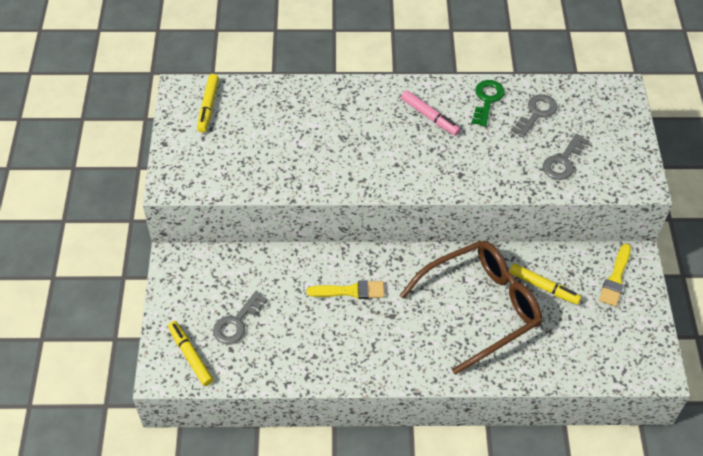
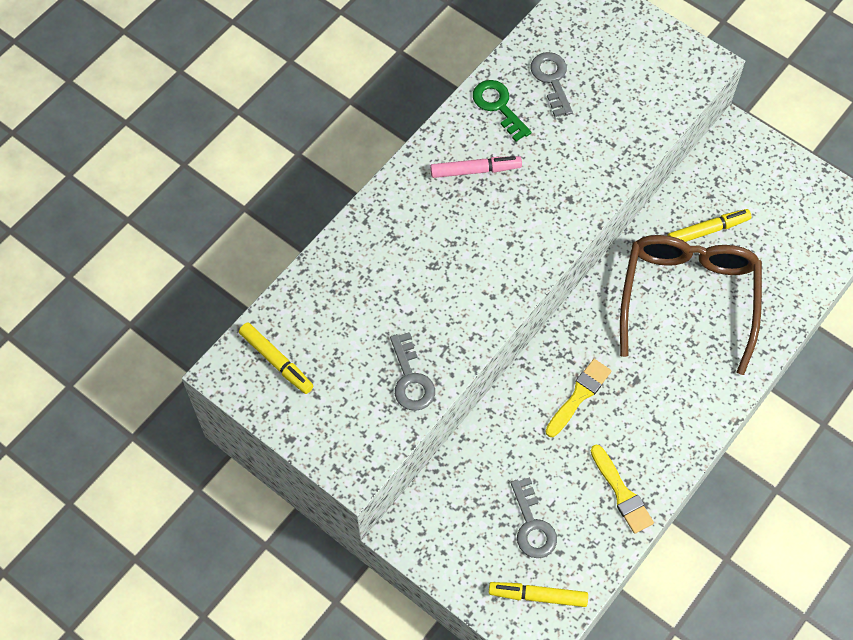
camera: 50 degrees left, 10 degrees up
grey key [543,134,589,180] -> grey key moved to [390,332,435,411]
yellow brush [599,244,631,307] -> yellow brush moved to [591,444,654,534]

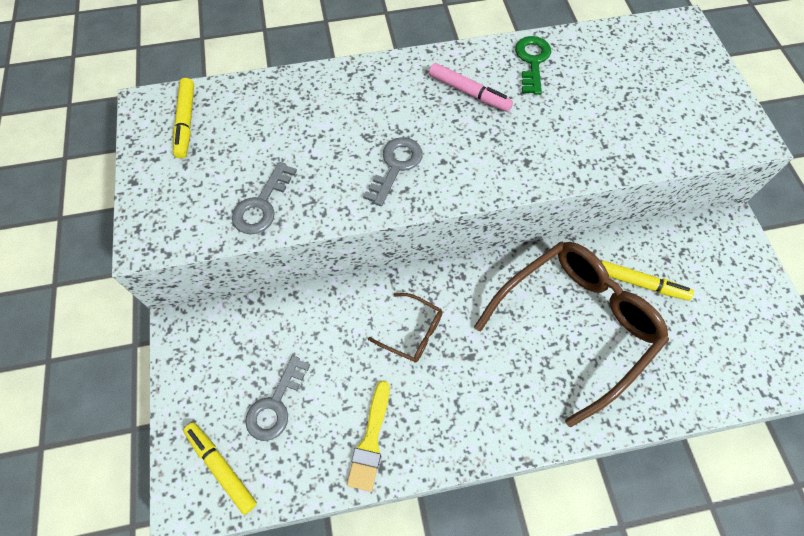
camera: 40 degrees right, 0 degrees up
grey key [531,52,573,117] -> grey key moved to [363,137,423,206]
yellow brush [545,359,611,437] -> brown glasses [368,293,443,363]

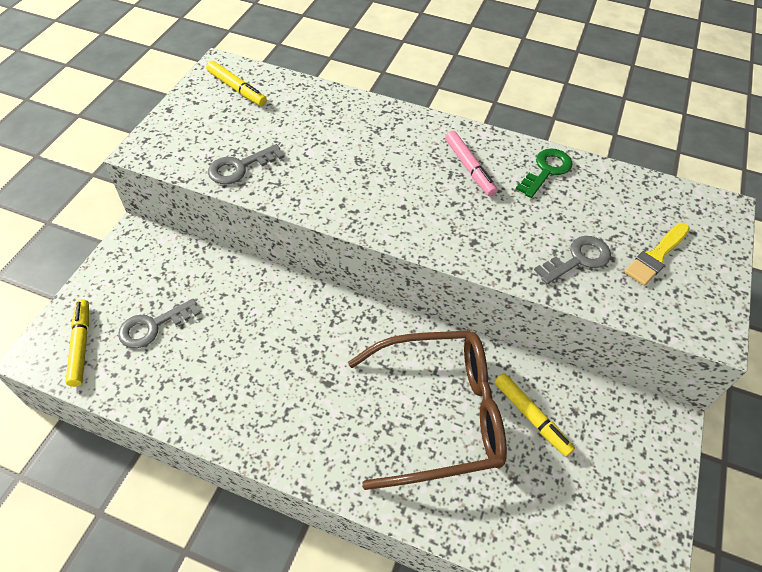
camera: 30 degrees right, 10 degrees down
yellow marker [173,78,194,159] -> yellow marker turned 75 degrees counterclockwise [206,61,267,106]
yellow brush [347,381,390,492] -> yellow brush moved to [625,223,690,286]
grey key [363,137,423,206] -> grey key moved to [534,236,611,284]
brown glasses [368,293,443,363] -> none

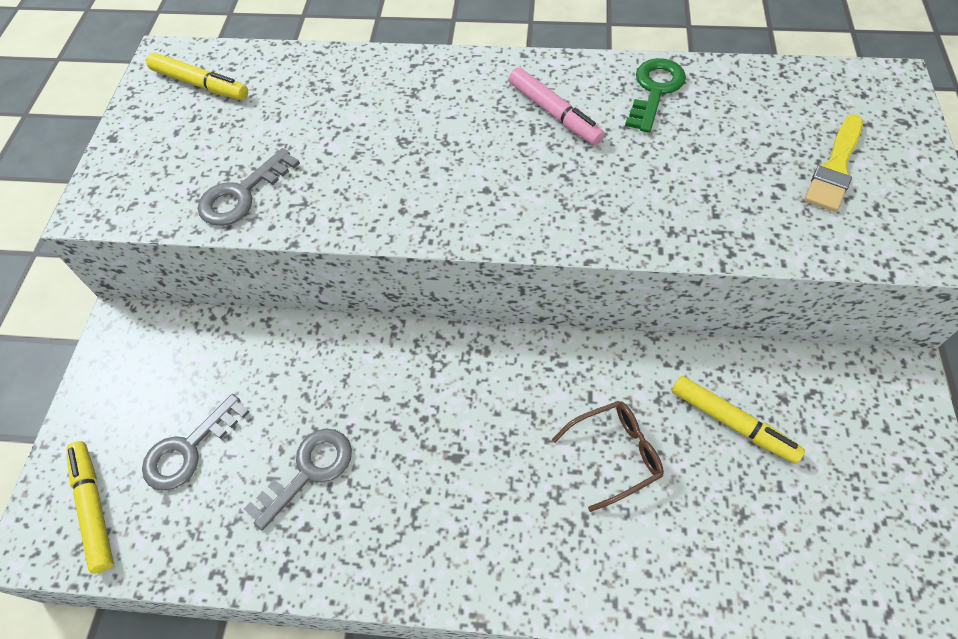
camera: 10 degrees left, 5 degrees up
brown glasses [348,330,507,490] -> brown glasses [552,401,664,512], size x0.44
grey key [534,236,611,284] -> grey key moved to [244,429,352,530]

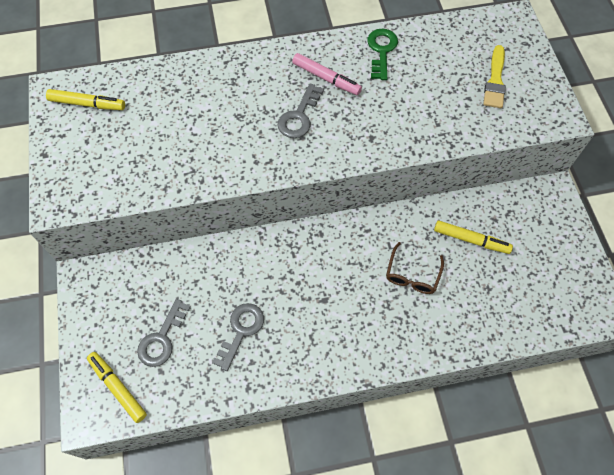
camera: 20 degrees left, 5 degrees up
grey key [198,148,300,226] -> grey key moved to [278,84,324,138]
brown glasses [552,401,664,512] -> brown glasses turned 150 degrees clockwise [386,242,444,294]

